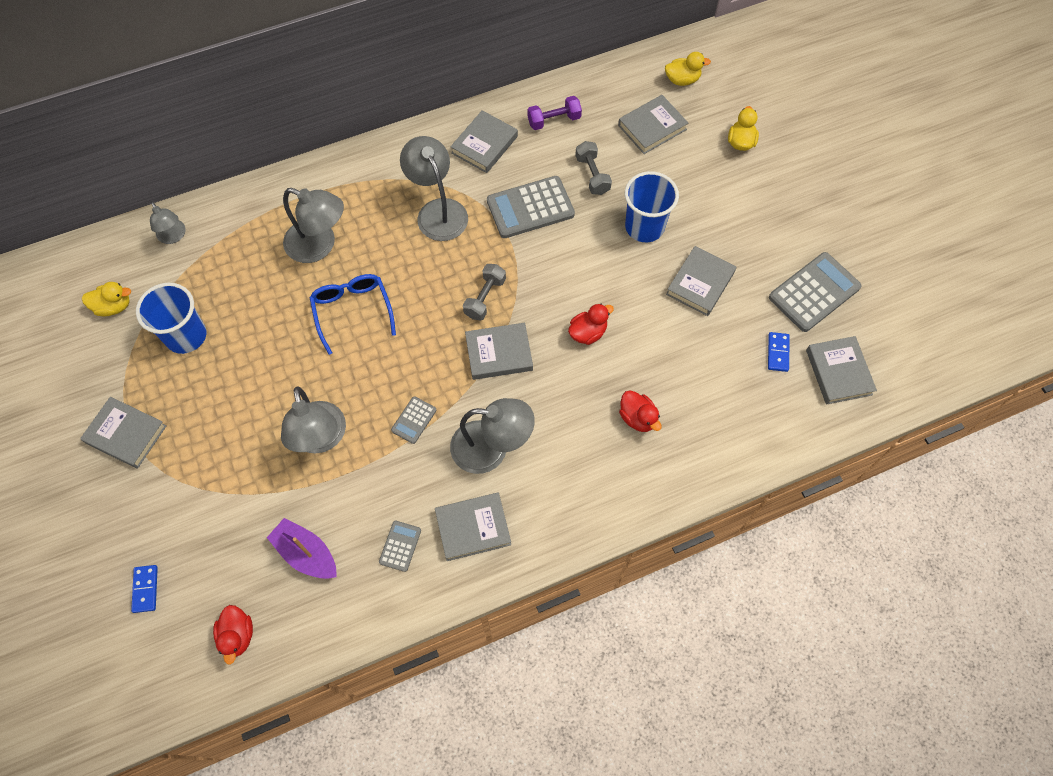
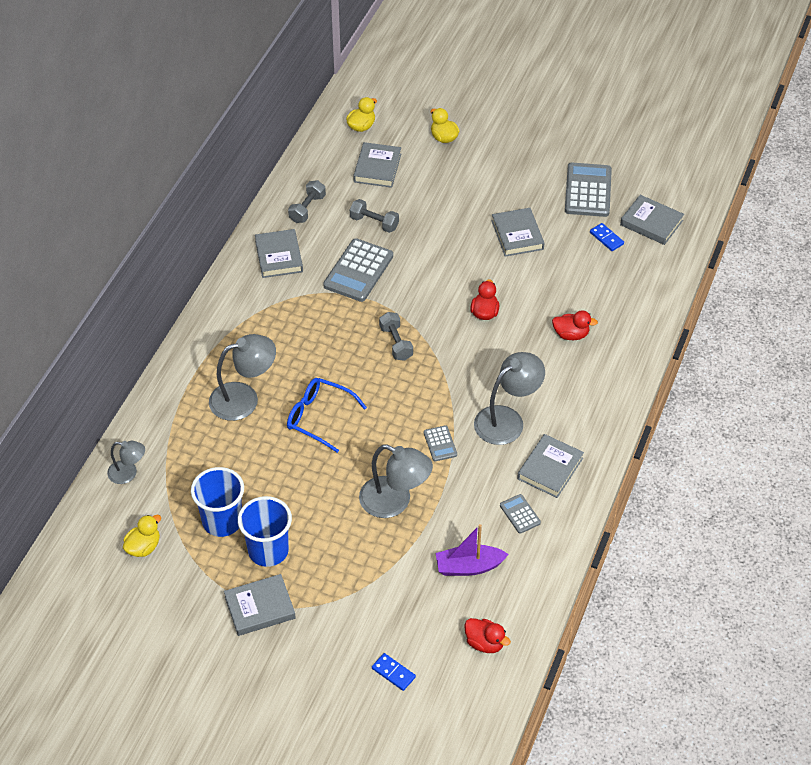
camera: 45 degrees left, 15 degrees down
grey lamp [400,136,468,241] -> none
grey book [465,323,533,380] -> none
purple dumbbell [528,96,582,130] -> grey dumbbell [288,180,326,223]
blue cup [625,171,679,242] -> blue cup moved to [238,496,292,567]

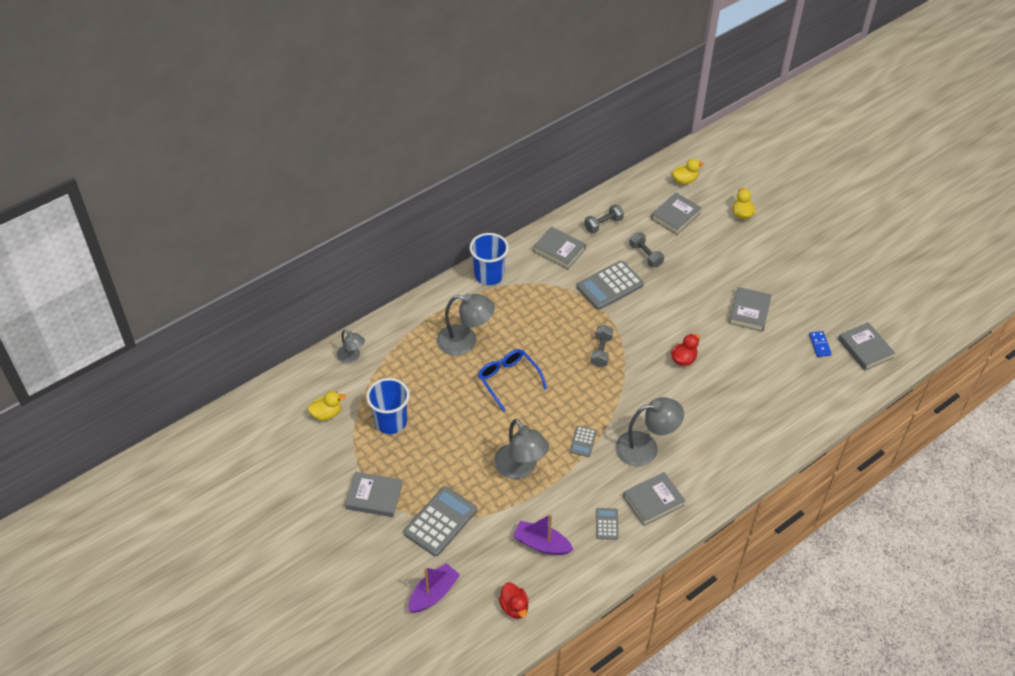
camera: 30 degrees right, 0 degrees up
blue cup [238,496,292,567] -> blue cup moved to [469,233,509,285]
grey book [255,229,303,278] -> grey book turned 75 degrees counterclockwise [533,227,586,269]
blue domino [372,653,416,691] -> purple boat [409,563,460,613]
red duck [552,310,598,340] -> none
grey calculator [565,163,612,217] -> grey calculator moved to [403,486,477,556]

